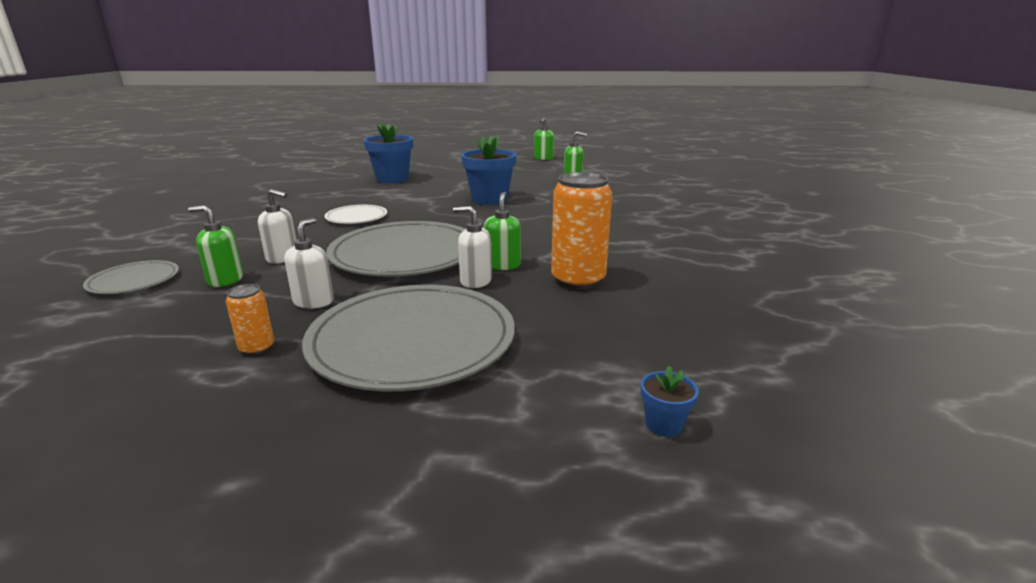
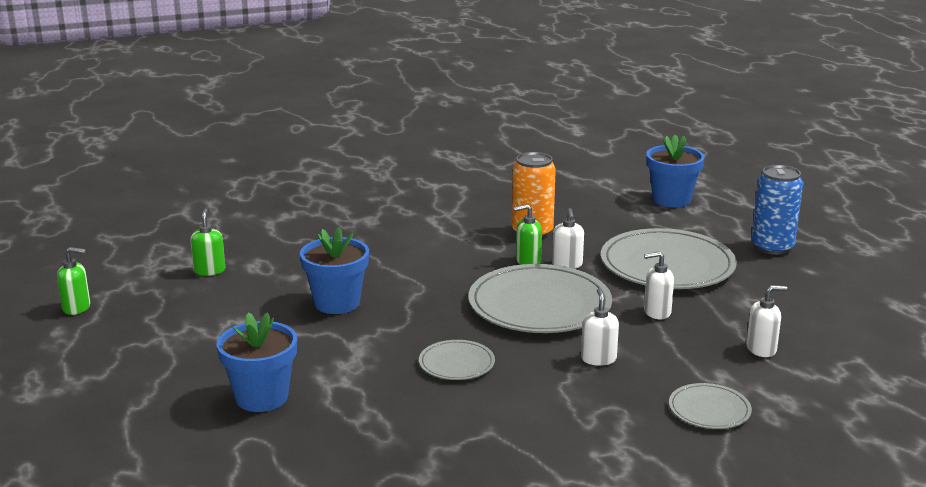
camera: 110 degrees left, 0 degrees up
green soap dispenser [188,205,243,287] -> none
orange can [226,284,274,355] -> none
white plate [325,205,387,224] -> grey plate [419,340,495,380]
blue flower pot [641,366,699,437] -> blue flower pot [646,135,705,207], size x2.27
none -> white soap dispenser [747,285,787,357]
none -> blue can [751,165,803,255]

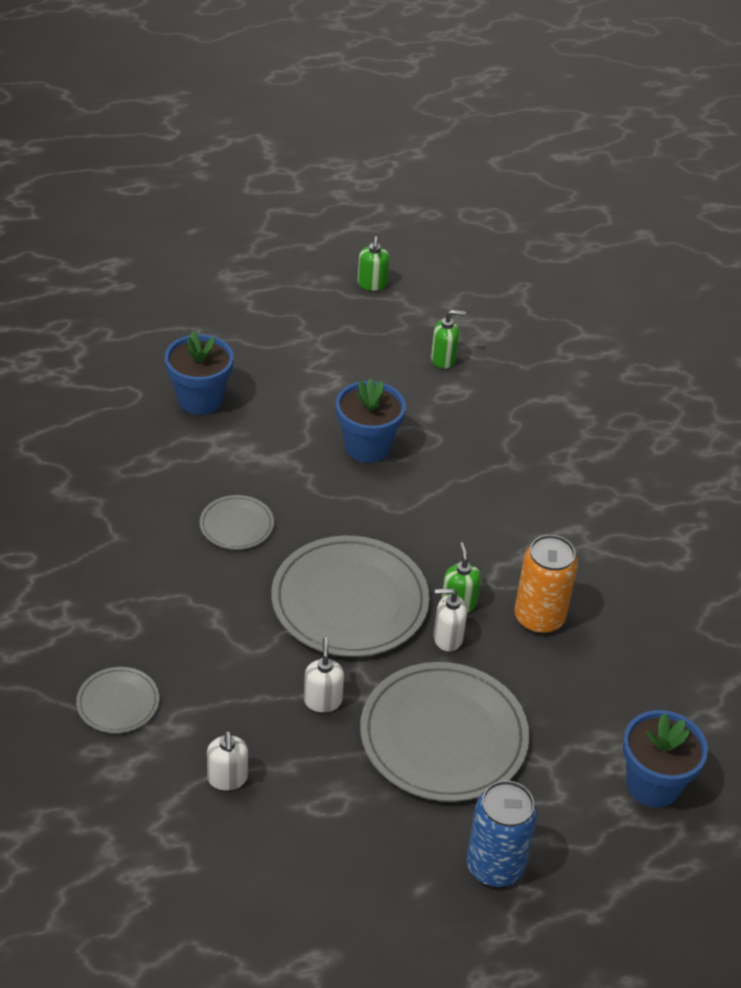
camera: 90 degrees right, 20 degrees up
white soap dispenser [581,288,619,366] -> none

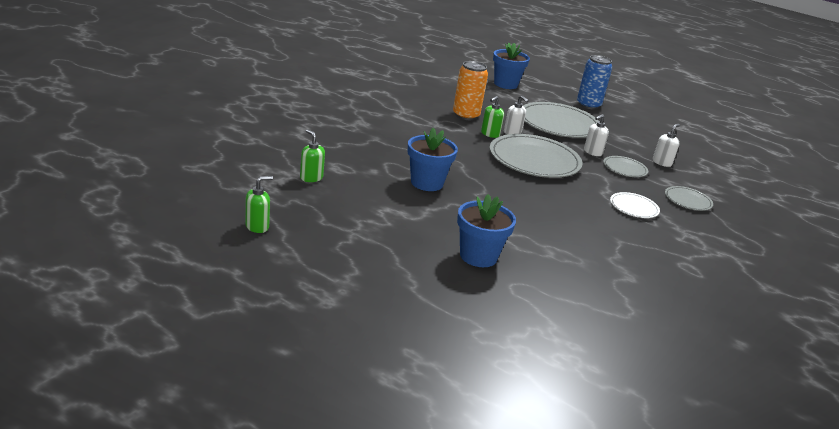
camera: 130 degrees left, 15 degrees down
grey plate [200,495,274,550] -> grey plate moved to [603,156,648,177]
none -> white plate [610,192,660,218]

